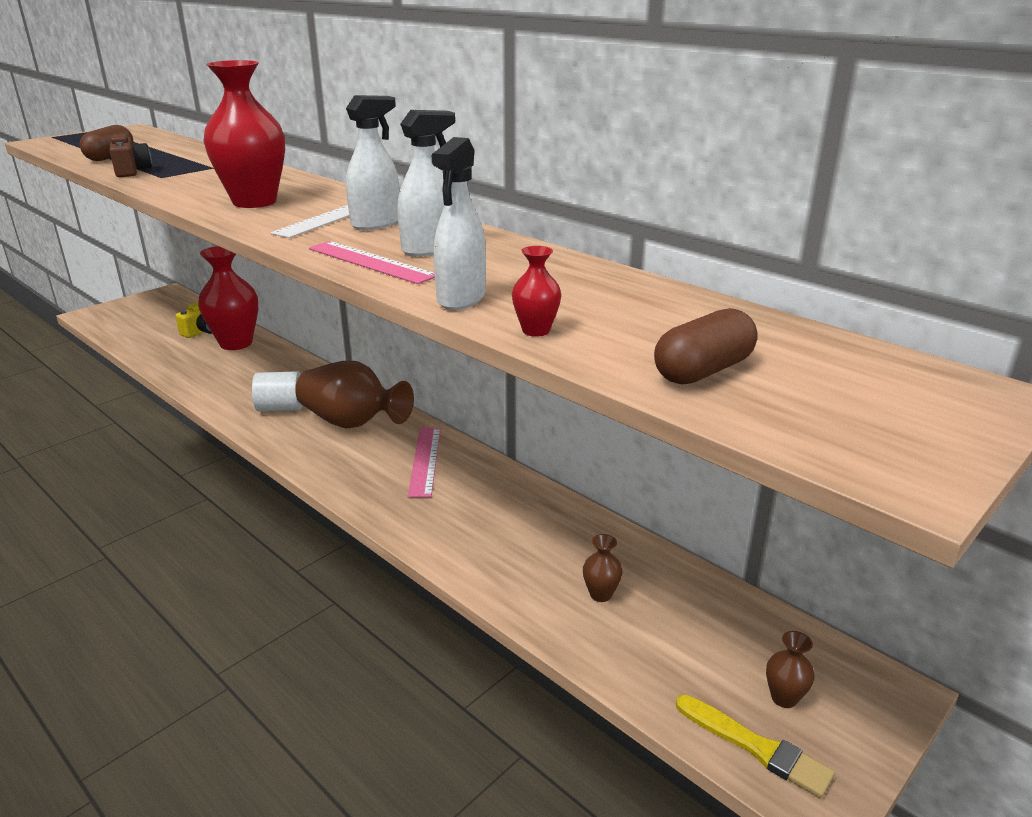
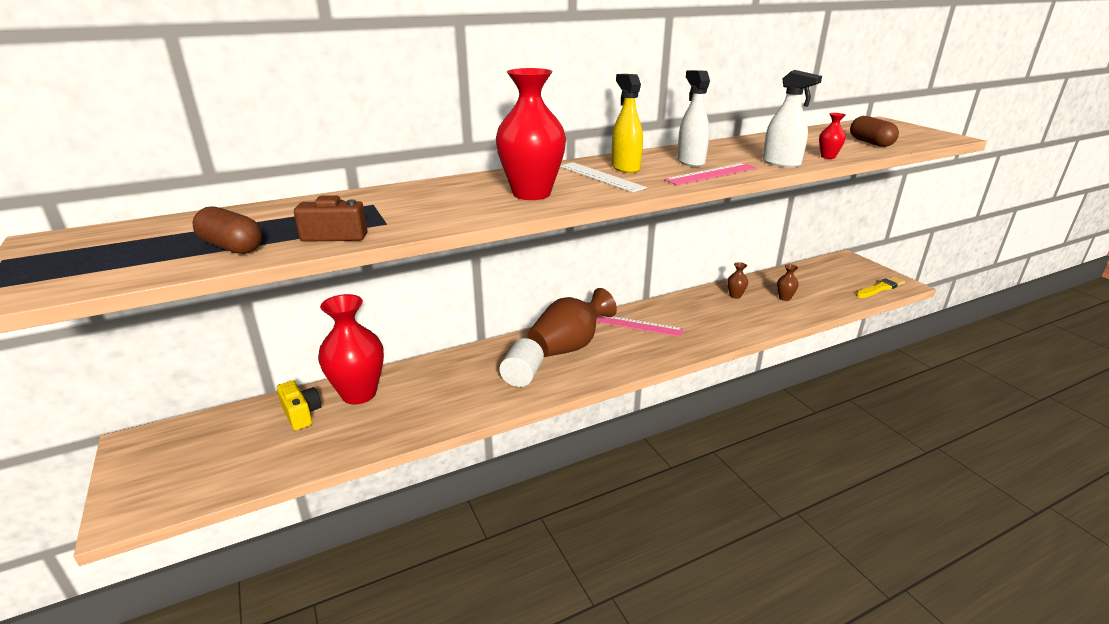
camera: 70 degrees left, 0 degrees up
white spray bottle [346,95,400,230] -> yellow spray bottle [612,74,643,173]
brown vase [766,631,815,708] -> brown vase moved to [727,262,748,299]

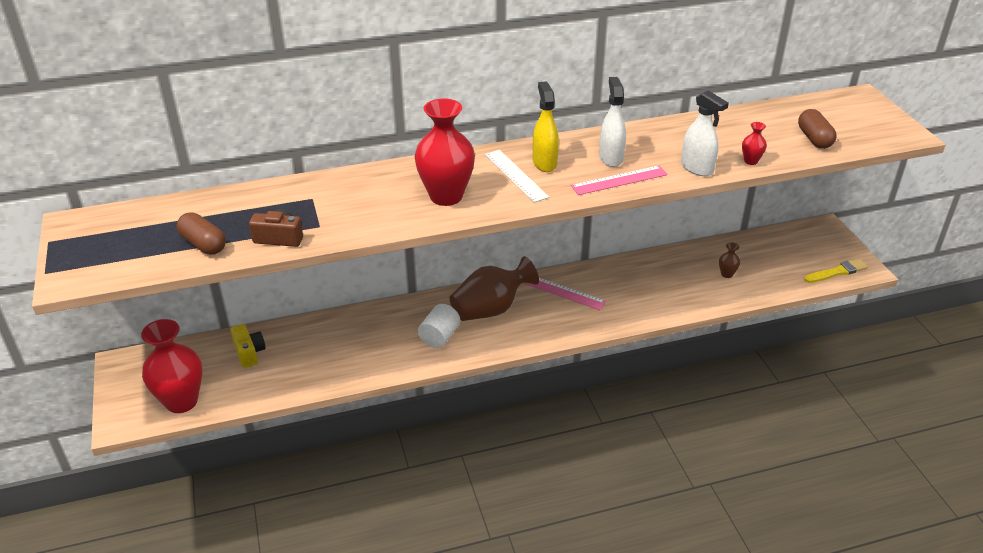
camera: 10 degrees right, 10 degrees up
red vase [318,294,384,405] -> red vase moved to [141,319,202,413]
brown vase [727,262,748,299] -> none

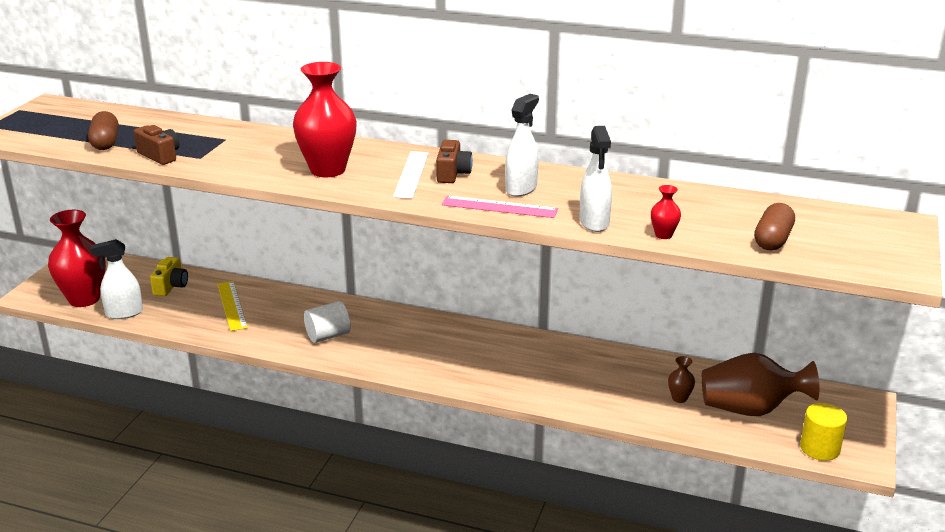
camera: 35 degrees right, 10 degrees down
brown vase [450,256,539,321] -> brown vase moved to [702,353,819,416]
pink ruler [523,278,606,310] -> none
yellow spray bottle [533,81,559,172] -> brown camera [436,140,473,183]
yellow brush [804,259,868,283] -> yellow cylinder [800,403,847,461]
none -> white spray bottle [91,239,143,319]
none -> yellow ruler [217,281,248,331]

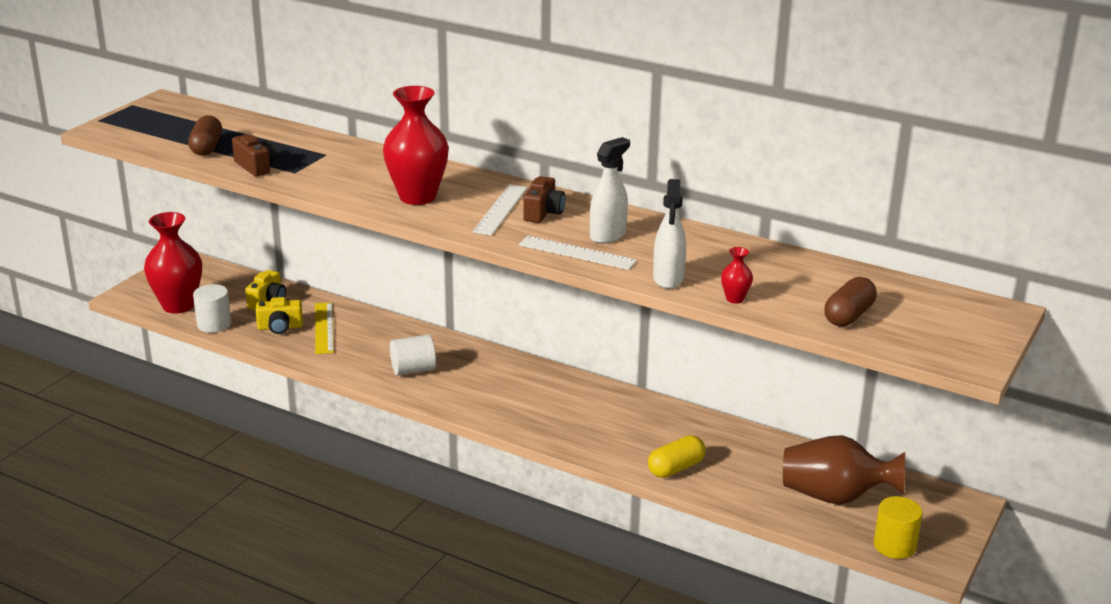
camera: 10 degrees right, 0 degrees up
white spray bottle [91,239,143,319] -> white cylinder [193,284,231,333]
pink ruler [442,196,558,218] -> white ruler [519,236,637,270]
brown vase [668,356,695,403] -> none
none -> yellow camera [256,297,303,334]
none -> yellow capsule [648,435,706,478]

